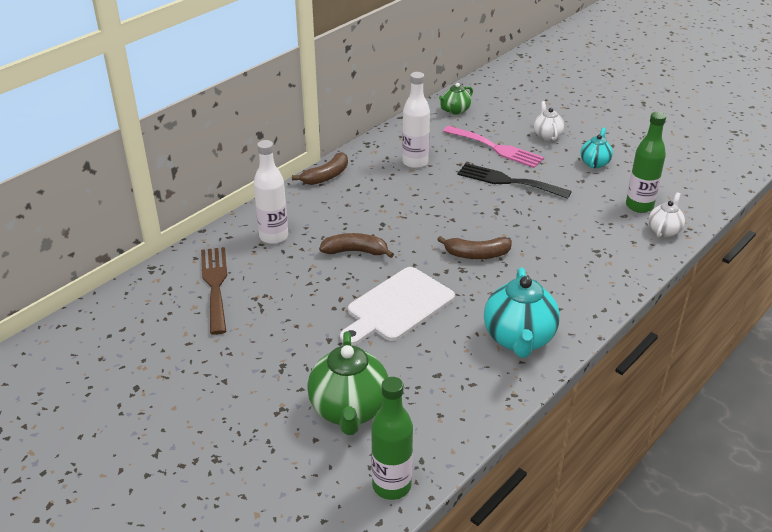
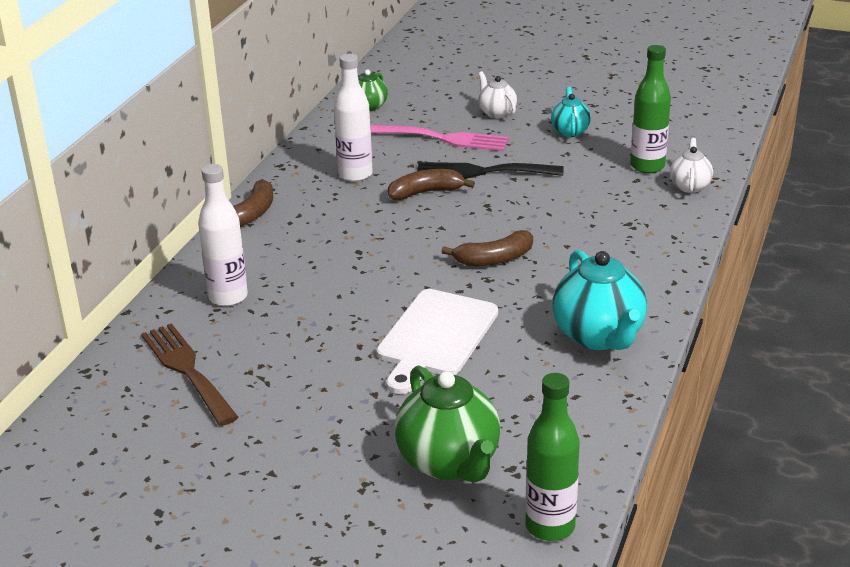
camera: 20 degrees left, 5 degrees down
brown banana [319,233,394,258] -> brown banana moved to [388,169,475,200]

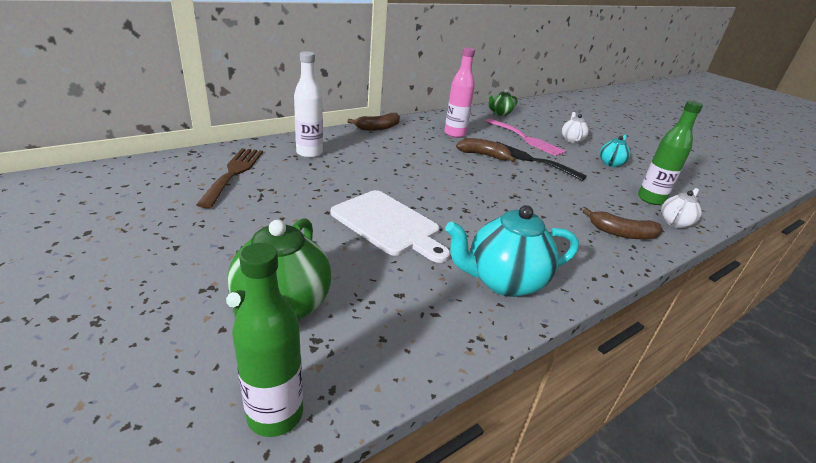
camera: 30 degrees right, 0 degrees up
white bottle [334,54,373,182] -> pink bottle [445,47,475,138]
white cutting board [376,289,498,394] -> white cutting board turned 105 degrees counterclockwise [331,190,450,263]
brown banana [441,230,533,266] -> brown banana moved to [583,208,663,239]
turquoise teapot [553,250,647,350] -> turquoise teapot turned 60 degrees clockwise [445,205,579,297]

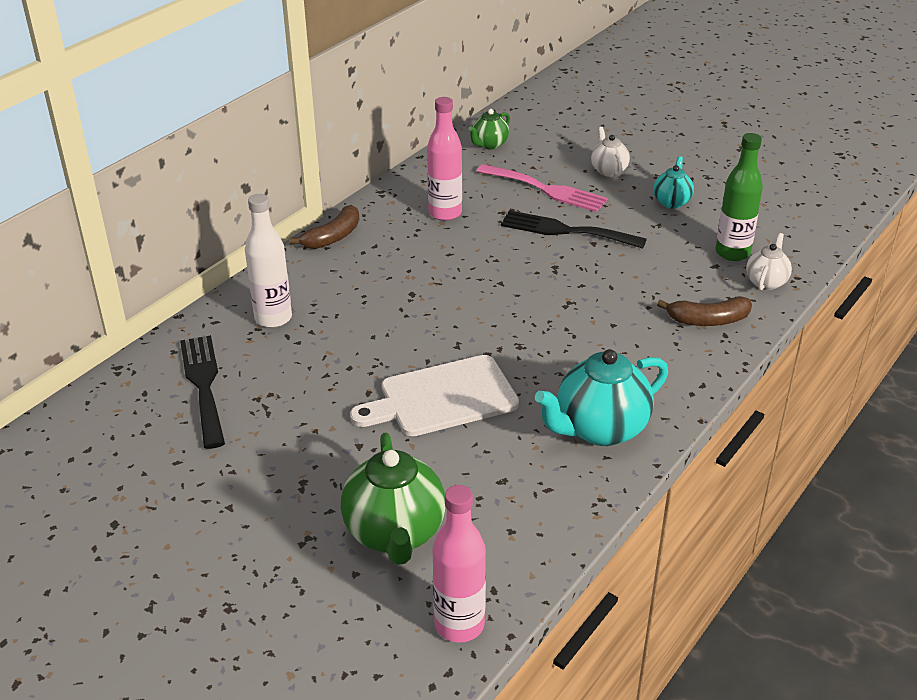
camera: 15 degrees left, 5 degrees up
brown fork [196,148,263,208] -> black fork [180,335,225,449]
green bottle [232,243,303,437] -> pink bottle [432,485,486,643]
white cutting board [331,190,450,263] -> white cutting board turned 135 degrees clockwise [350,355,519,436]
brown banana [456,138,516,162] -> none

